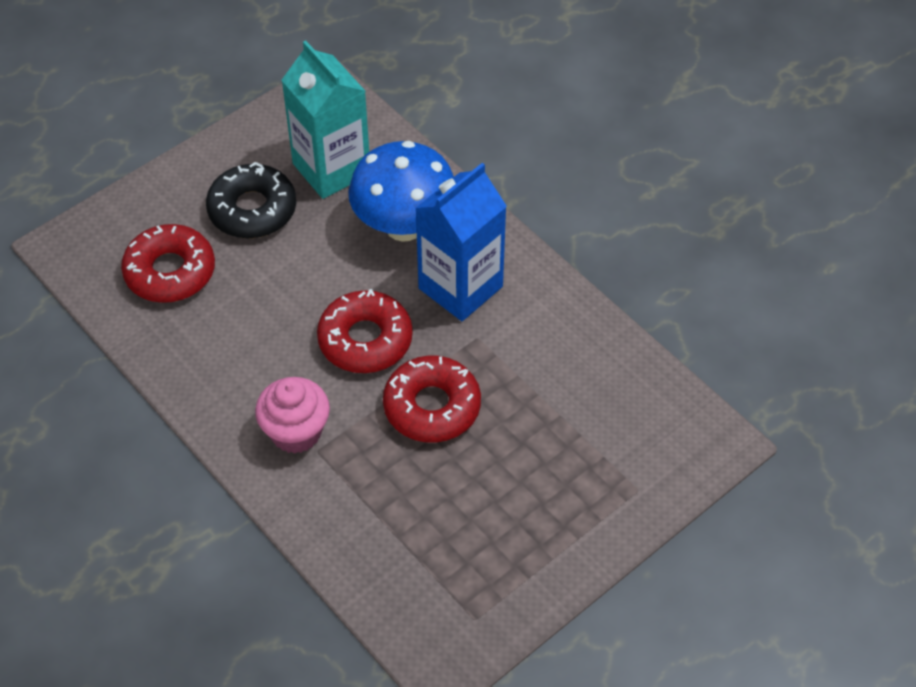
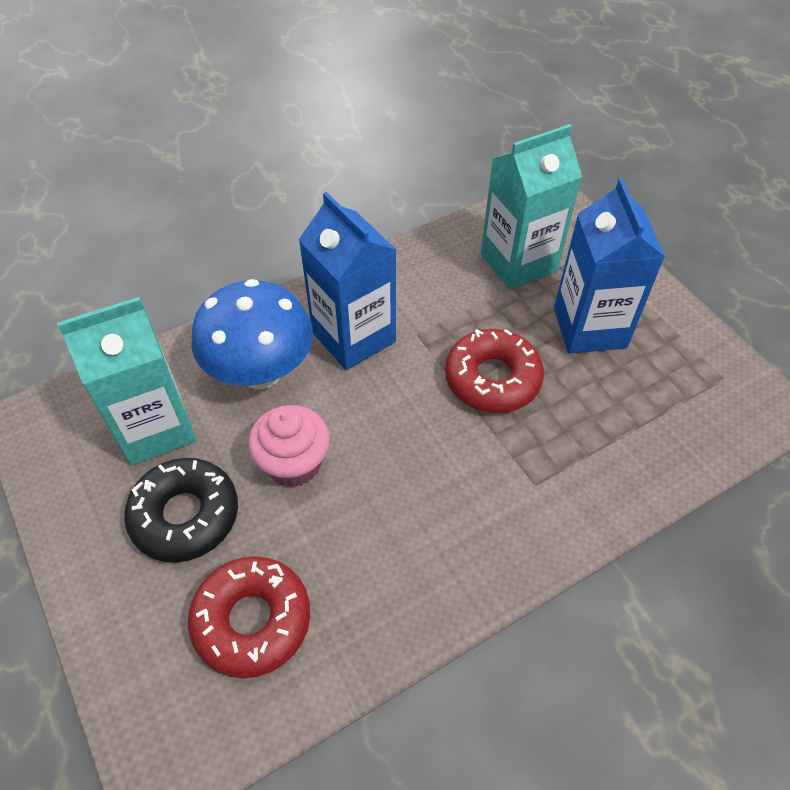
camera: 80 degrees left, 0 degrees up
pink cupcake [255,377,330,454] -> pink cupcake moved to [248,405,330,487]
red donut [317,289,413,373] -> none
none -> turquoise carton [481,124,582,290]
none -> blue carton [554,178,665,354]

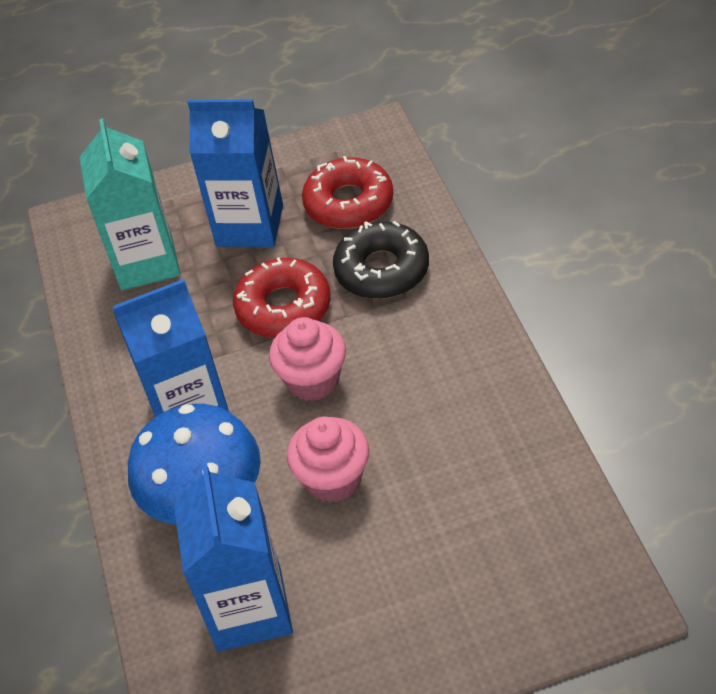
camera: 70 degrees left, 5 degrees down
turquoise carton [57,297,196,466] -> blue carton [174,464,293,652]
black donut [124,458,238,563] -> black donut moved to [333,221,429,299]
red donut [188,556,310,678] -> red donut moved to [302,156,393,229]
none -> pink cupcake [269,317,346,401]

